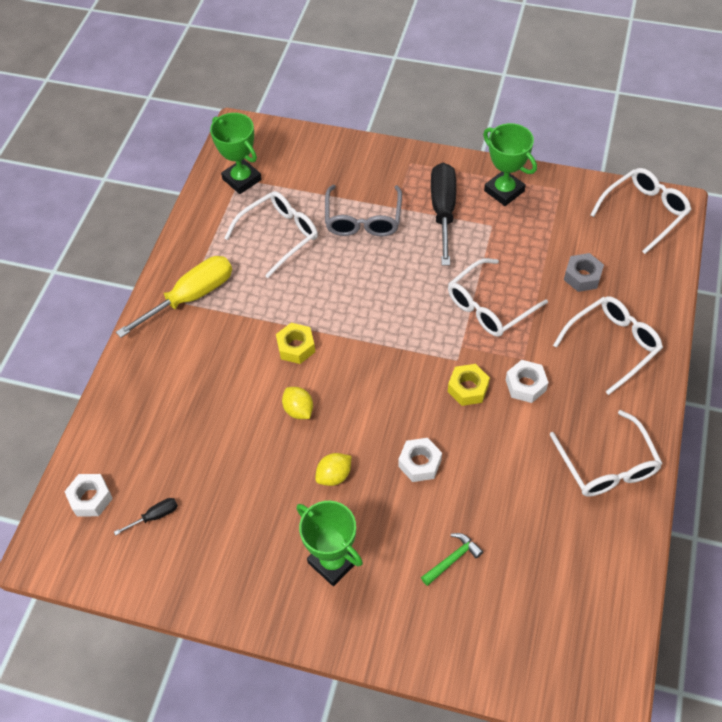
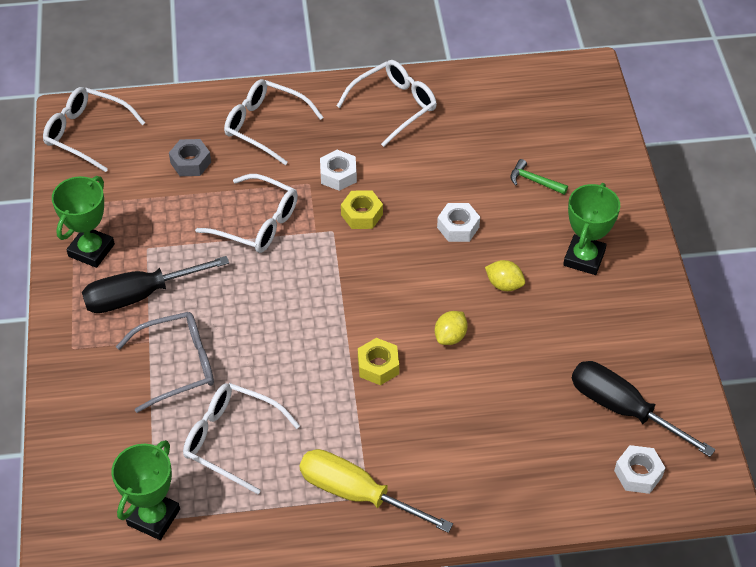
camera: 115 degrees left, 5 degrees down
black screwdriver [114,498,178,536] -> black screwdriver [572,361,716,457], size x2.27

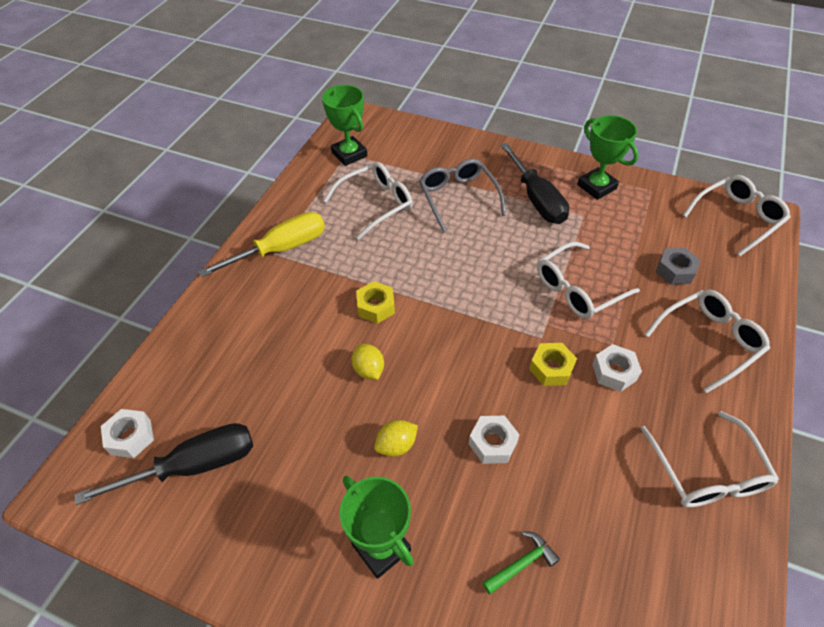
camera: 120 degrees right, 0 degrees up
black screwdriver [82,256,229,313] -> black screwdriver turned 150 degrees clockwise [500,143,569,224]
grey glasses [116,312,214,413] -> grey glasses turned 150 degrees clockwise [419,159,506,233]

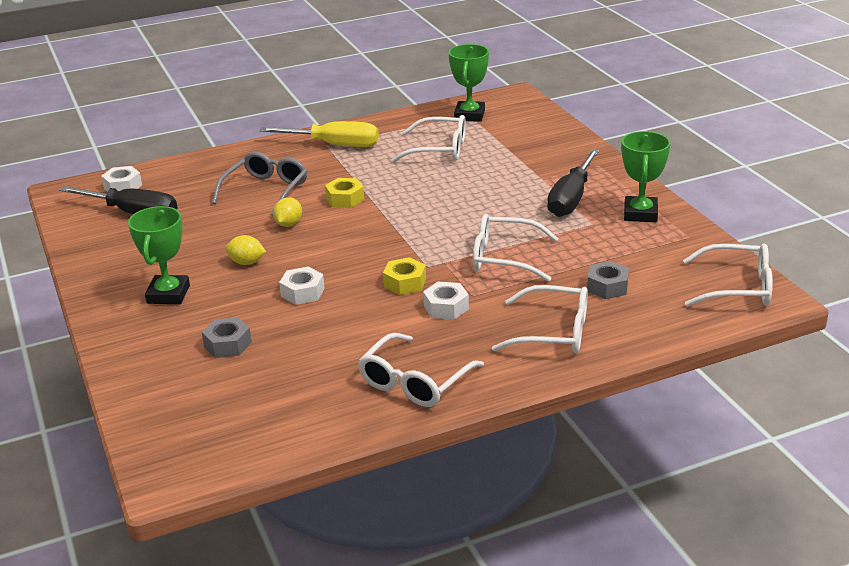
camera: 45 degrees right, 20 degrees down
grey glasses [419,159,506,233] -> grey glasses moved to [212,152,307,216]
green hammer [482,531,560,594] -> grey nut [202,317,252,358]

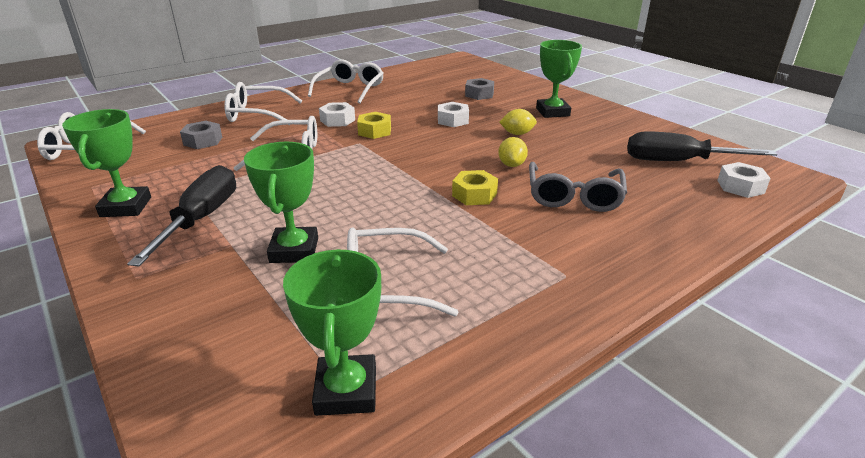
camera: 165 degrees right, 0 degrees up
yellow screwdriver [259,121,379,147] -> none
none -> green trophy [244,142,318,263]

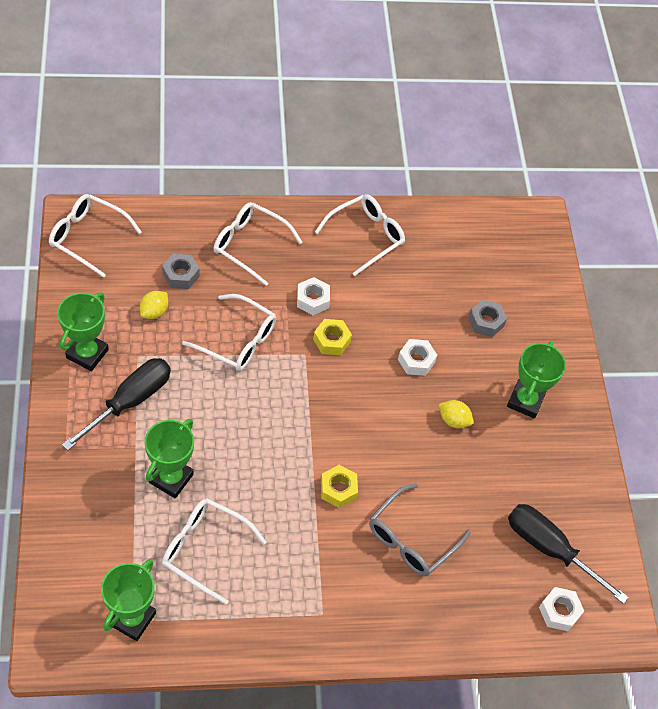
camera: 25 degrees right, 25 degrees up
yellow lemon [498,137,528,167] -> yellow lemon moved to [140,291,168,319]

